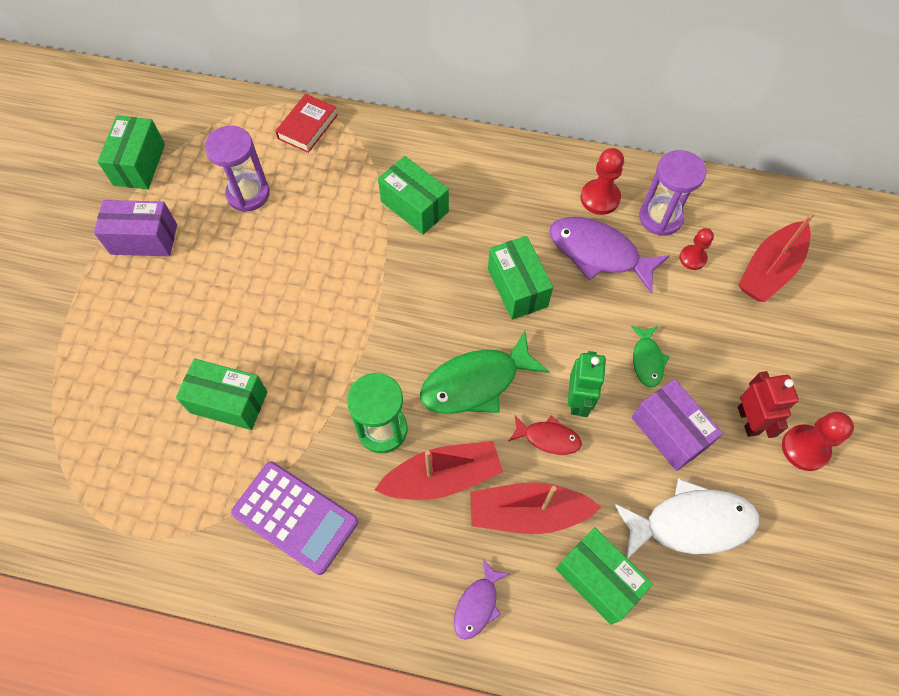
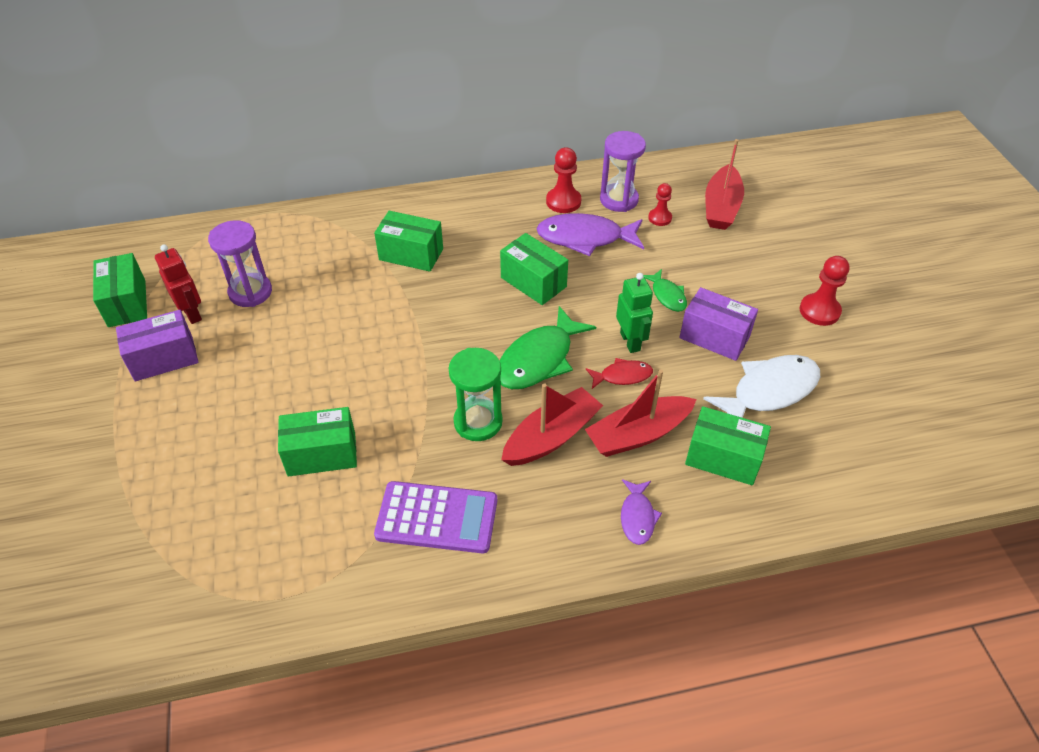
camera: 25 degrees left, 15 degrees down
red book [275,94,338,153] -> none
red robot [738,371,799,438] -> red robot moved to [155,244,202,324]

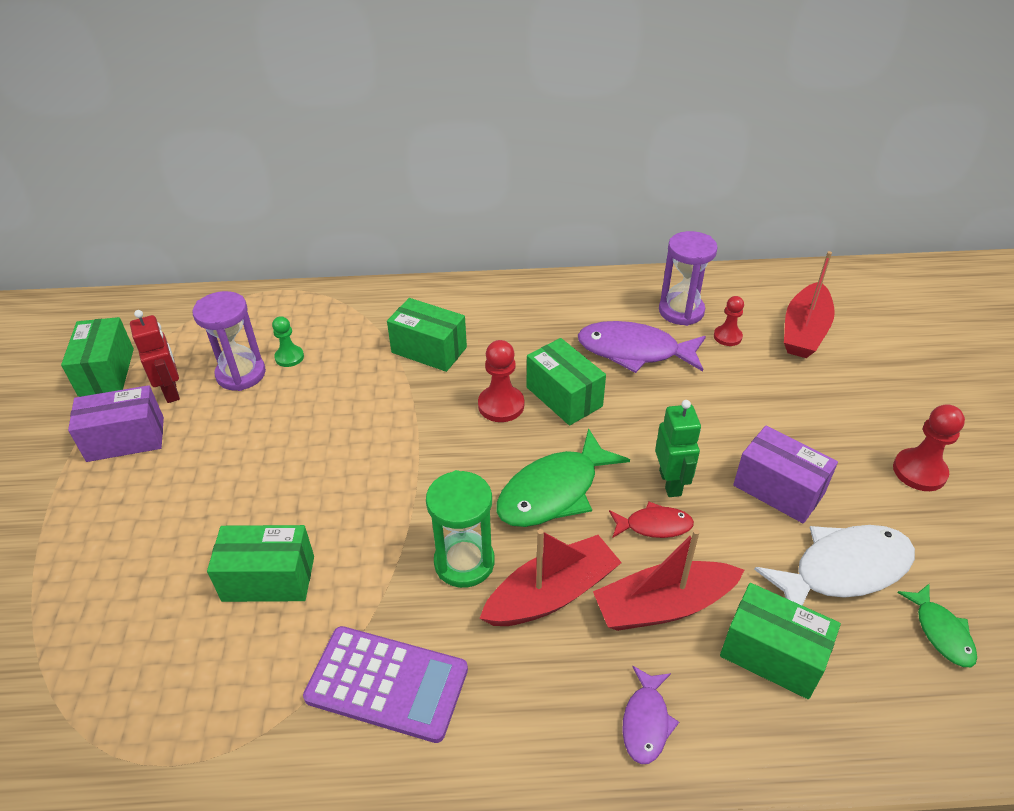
camera: 10 degrees right, 5 degrees down
red pawn [546,148,581,213] -> red pawn moved to [478,340,524,422]
green fish [643,269,687,312] -> green fish moved to [897,584,977,667]
none -> green pawn [272,316,304,367]

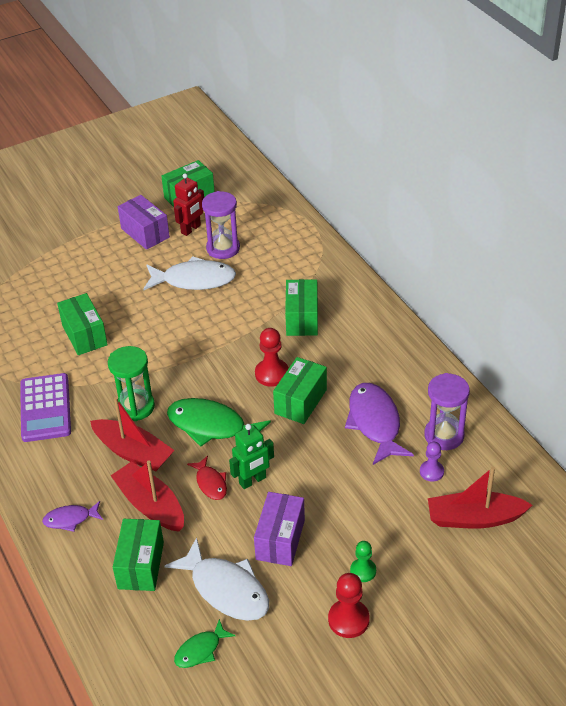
camera: 65 degrees right, 0 degrees up
green pawn [272,316,304,367] -> green pawn moved to [350,541,376,582]
red pawn [714,296,744,346] -> purple pawn [420,442,444,482]
none -> white fish [143,256,236,290]

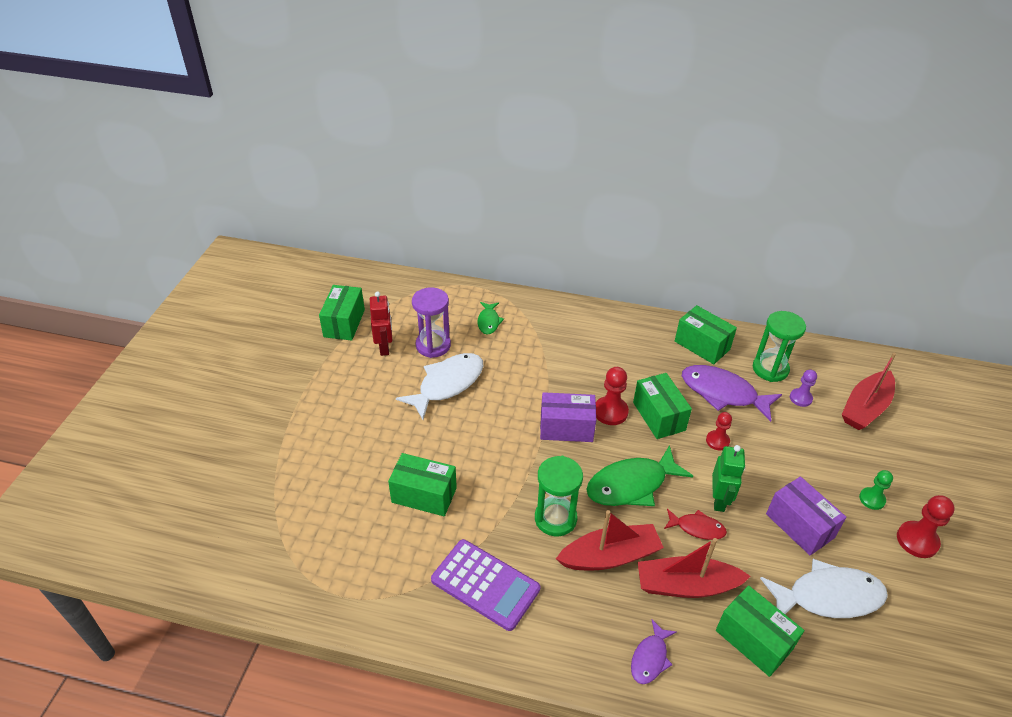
camera: 50 degrees left, 0 degrees up
purple box [118,195,170,250] -> purple box moved to [540,392,596,442]
green fish [174,619,235,668] -> green fish moved to [478,302,504,335]
green box [285,279,318,336] -> green box moved to [675,305,737,364]
purple hourglass [424,373,470,450] -> green hourglass [753,311,806,382]
none -> red pawn [706,412,732,450]

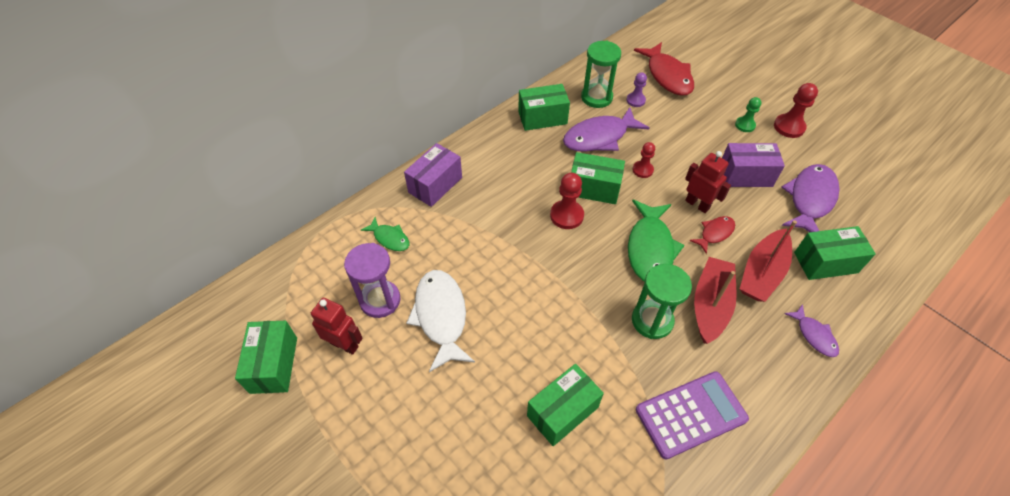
camera: 55 degrees left, 10 degrees up
green box [319,285,365,341] -> green box turned 45 degrees clockwise [235,321,297,394]
purple box [540,392,596,442] -> purple box moved to [404,143,462,207]
green robot [712,445,745,512] -> red robot [685,151,731,213]
white fish [760,559,888,618] -> purple fish [781,164,839,232]
red boat [842,353,896,430] -> red fish [634,42,694,96]

